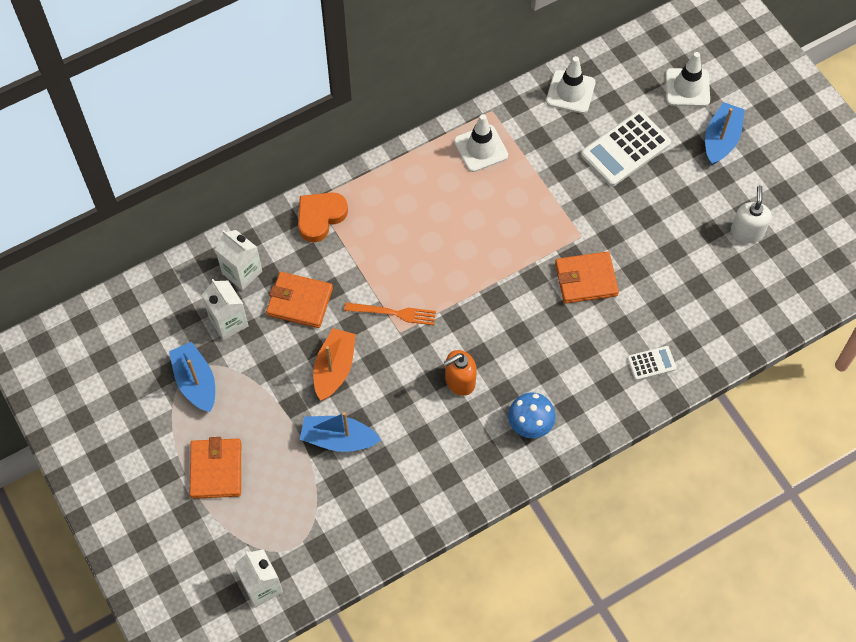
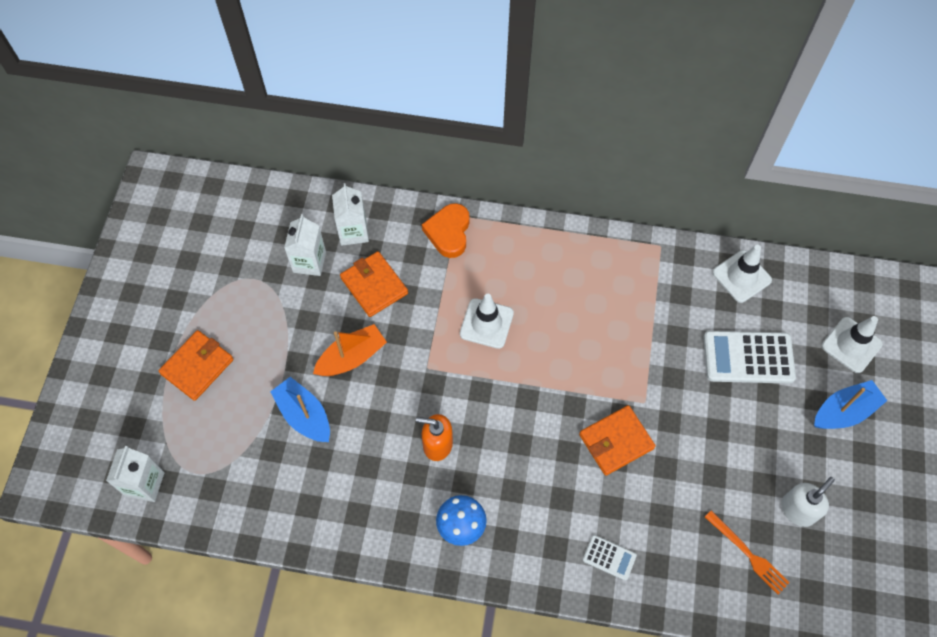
camera: 40 degrees right, 0 degrees up
blue boat [169,342,215,412] -> none
orange heart [298,192,348,242] -> orange heart turned 75 degrees counterclockwise [422,203,470,258]
orange fork [344,302,436,325] -> orange fork moved to [705,510,790,594]
white traffic cone [454,114,508,172] -> white traffic cone moved to [460,294,514,349]
orange wallet [555,251,619,304] -> orange wallet turned 60 degrees counterclockwise [579,405,656,476]

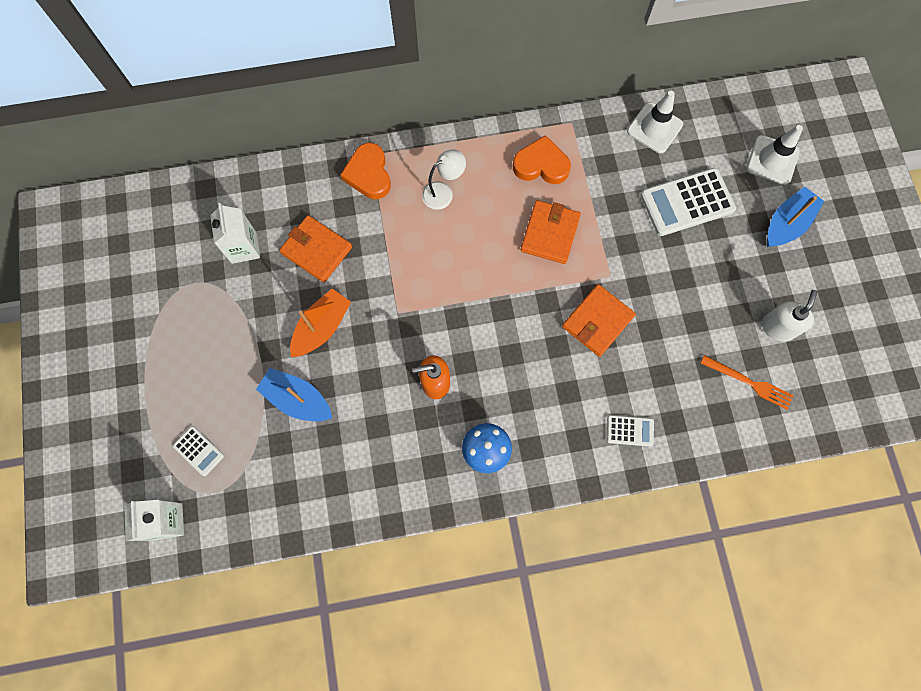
camera: 20 degrees left, 10 degrees up
orange wallet [159,330,234,401] -> orange wallet moved to [521,200,581,264]
white carton [332,183,369,246] -> none
white traffic cone [460,294,514,349] -> none
none -> white calculator [173,426,224,476]
none -> white lamp [422,149,466,210]
none -> orange heart [513,135,571,184]

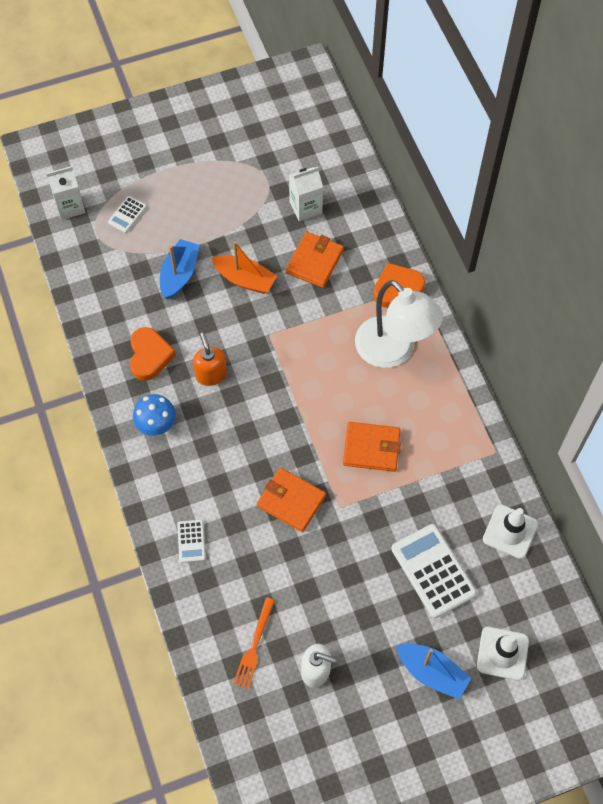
camera: 80 degrees right, 10 degrees down
white lamp [422,149,466,210] -> white lamp [355,280,443,368], size x2.03
orange heart [513,135,571,184] -> orange heart moved to [130,327,176,381]

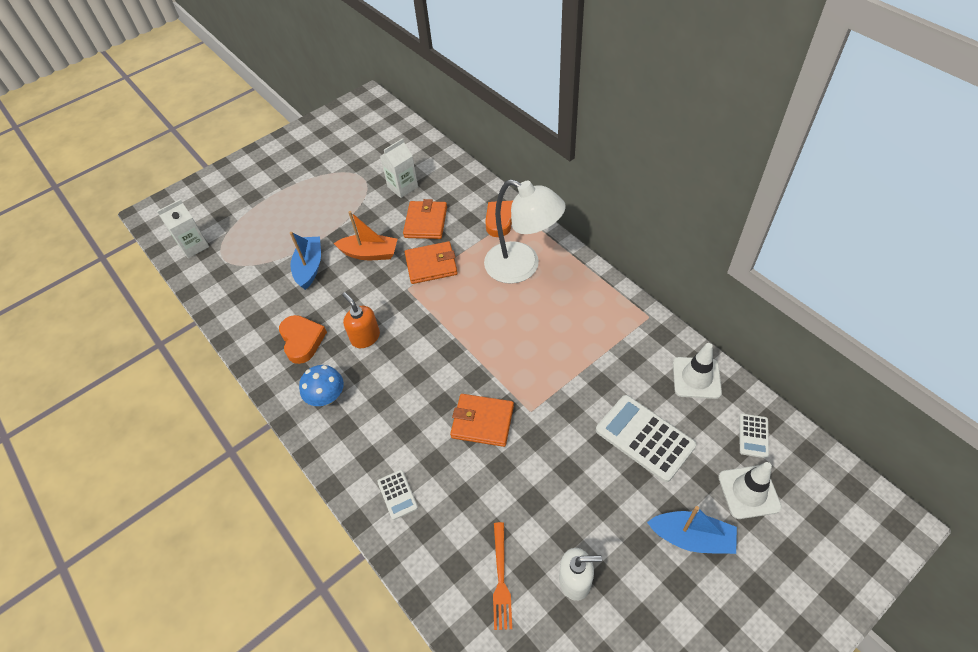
camera: 15 degrees left, 10 degrees down
white calculator [108,196,147,233] -> white calculator moved to [740,414,769,458]
orange wallet [343,422,401,472] -> orange wallet moved to [405,241,458,284]

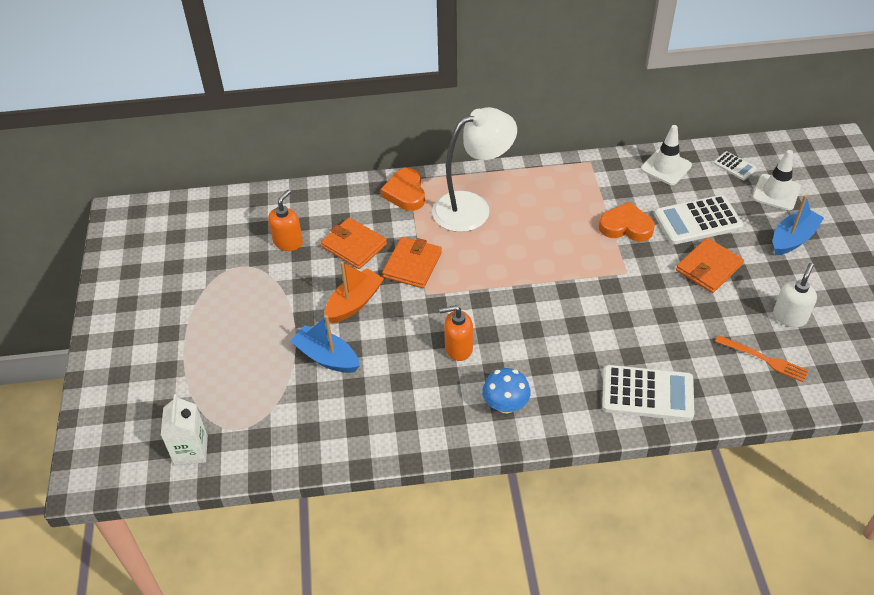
camera: 60 degrees left, 5 degrees down
orange heart [279,315,327,364] -> orange heart moved to [599,202,655,242]
white calculator [377,470,418,520] -> white calculator [602,365,694,421], size x1.98
white carton [380,138,418,198] -> orange soap dispenser [268,190,303,251]
orange wallet [450,394,514,447] -> orange wallet moved to [676,238,744,293]

